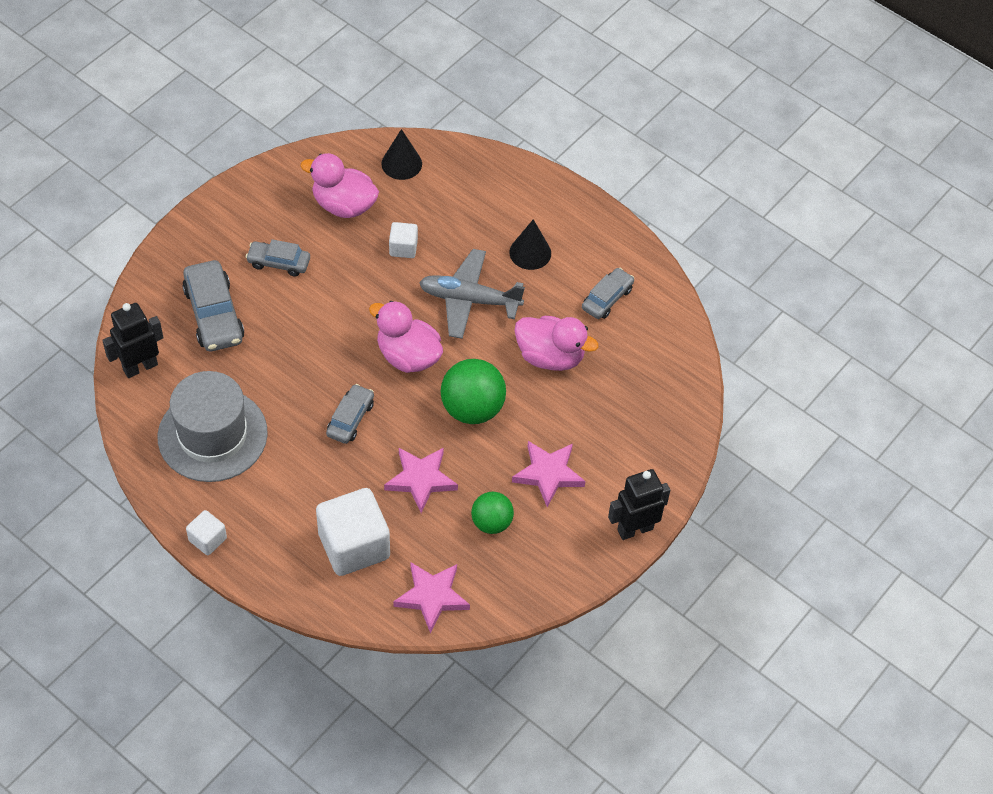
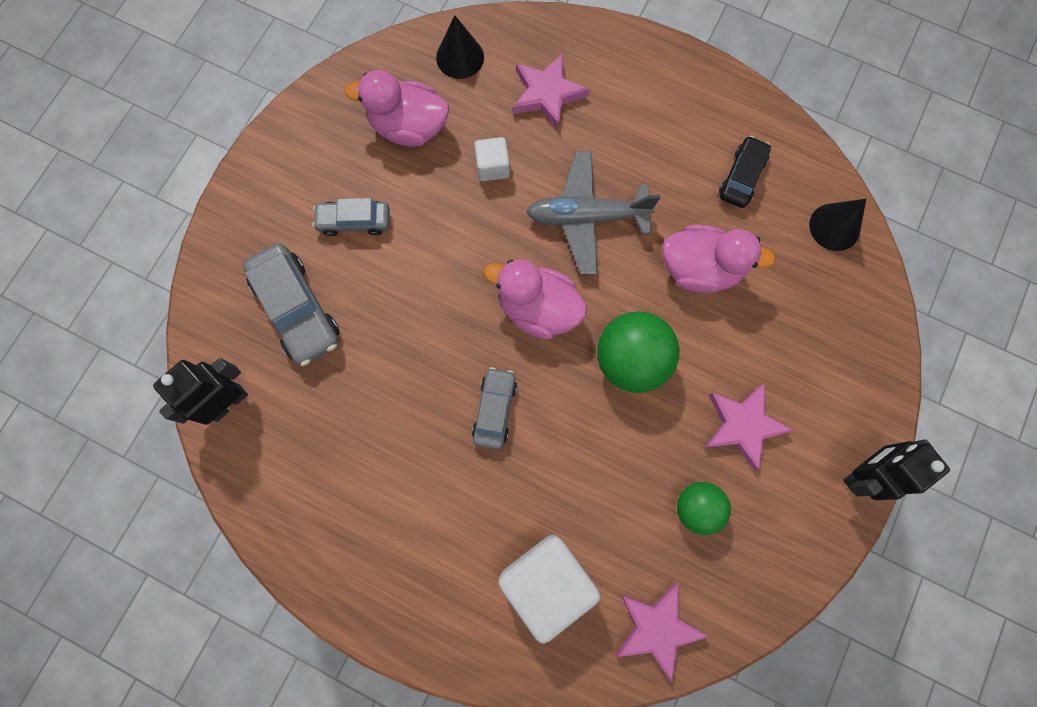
camera: 10 degrees left, 20 degrees up
grey hat [158,371,268,482] -> none
white cube [186,510,227,555] -> none
pink star [384,447,458,513] -> pink star moved to [513,53,589,129]
black cone [509,219,551,270] -> black cone moved to [809,199,866,251]
grey car [582,268,634,319] -> black car [719,136,771,208]

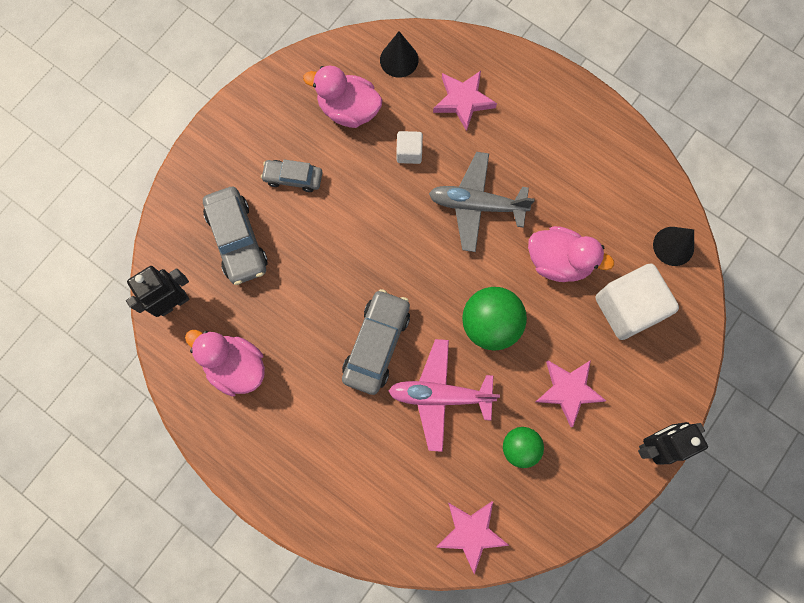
camera: 10 degrees right, 0 degrees up
grey car [472,367,517,450] -> grey car [342,289,410,395], size x1.63
pink duck [484,260,587,339] -> pink duck moved to [185,330,265,396]
white cube [498,535,601,644] -> white cube moved to [595,264,679,340]
black car [719,136,771,208] -> none
none -> pink plane [389,339,500,452]

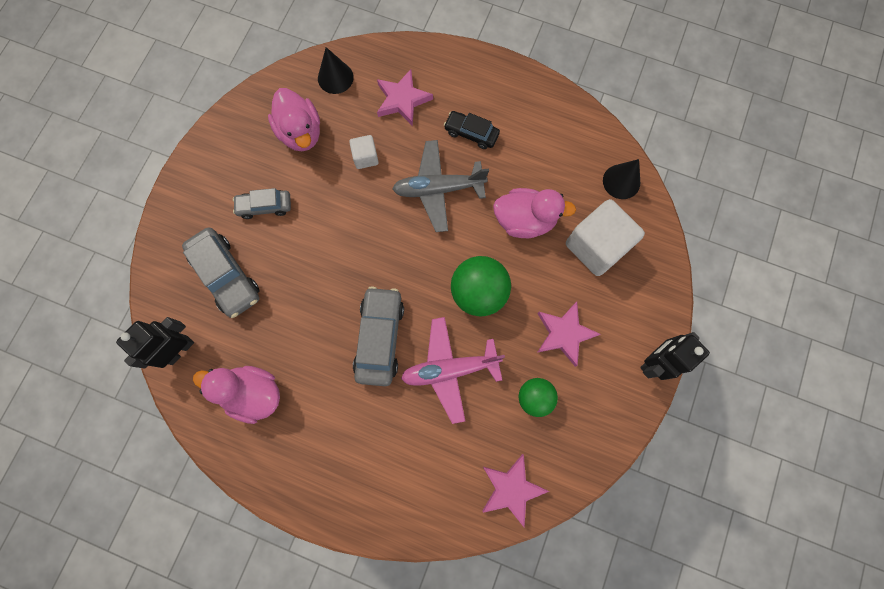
camera: 15 degrees left, 0 degrees up
pink duck [303,66,382,128] -> pink duck turned 120 degrees counterclockwise [268,88,320,151]
none -> black car [444,111,500,149]

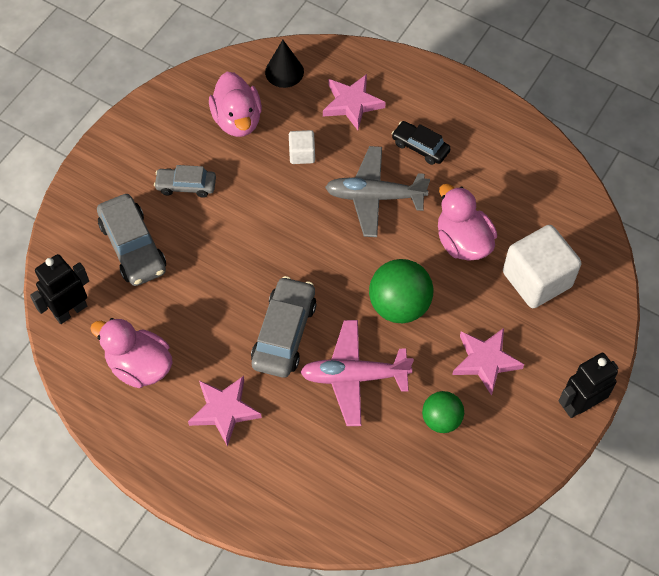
camera: 10 degrees right, 15 degrees down
pink star [482,454,549,527] -> pink star moved to [188,376,262,446]
pink duck [493,188,576,238] -> pink duck turned 135 degrees counterclockwise [438,184,497,261]
black cone [603,159,640,199] -> none

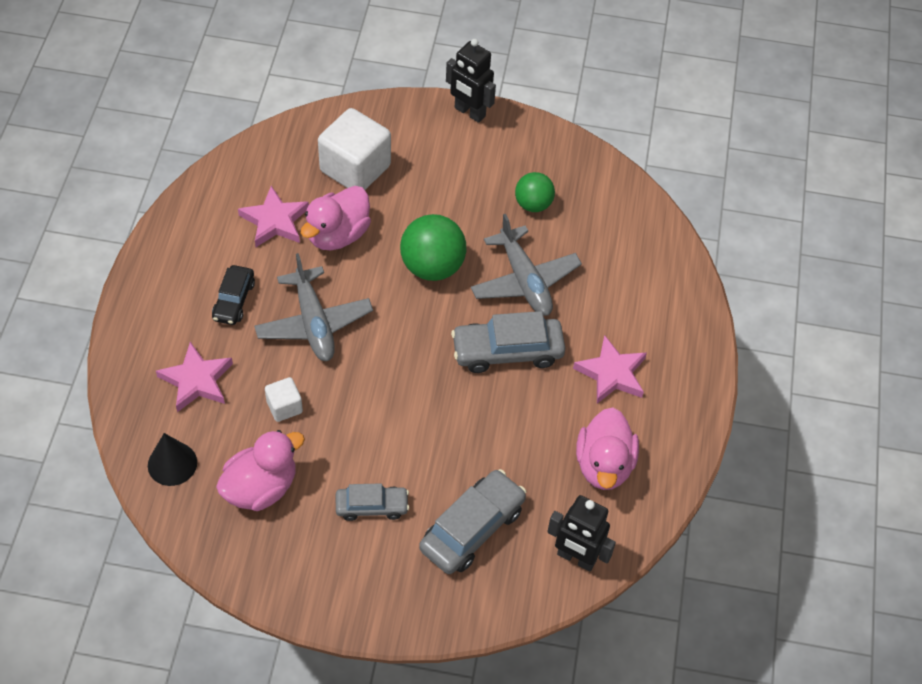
camera: 115 degrees left, 5 degrees down
grey car [154,165,216,198] -> grey car turned 75 degrees counterclockwise [336,483,409,521]
pink plane [300,320,414,426] -> grey plane [471,214,582,316]
pink star [452,328,524,396] -> pink star moved to [238,186,309,247]

